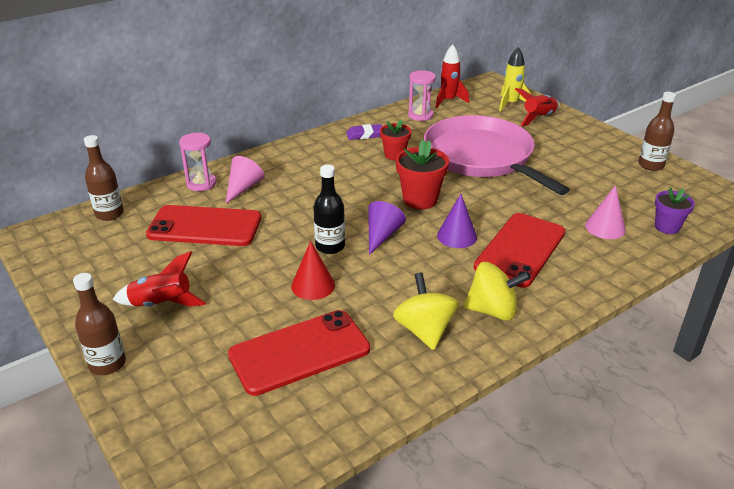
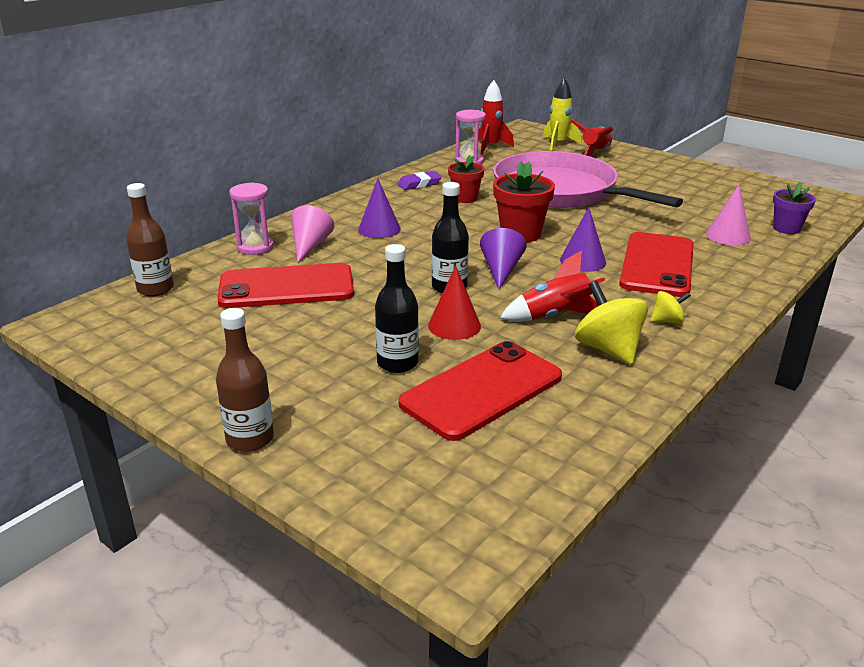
camera: 15 degrees left, 5 degrees down
red rocket [112,251,206,307] -> red rocket moved to [500,251,605,321]
yellow spinning top [463,262,531,321] -> yellow spinning top [650,291,691,324], size x0.54
brown bottle [638,92,676,171] -> none
none -> purple cone [358,178,401,238]
none -> black bottle [375,244,419,373]

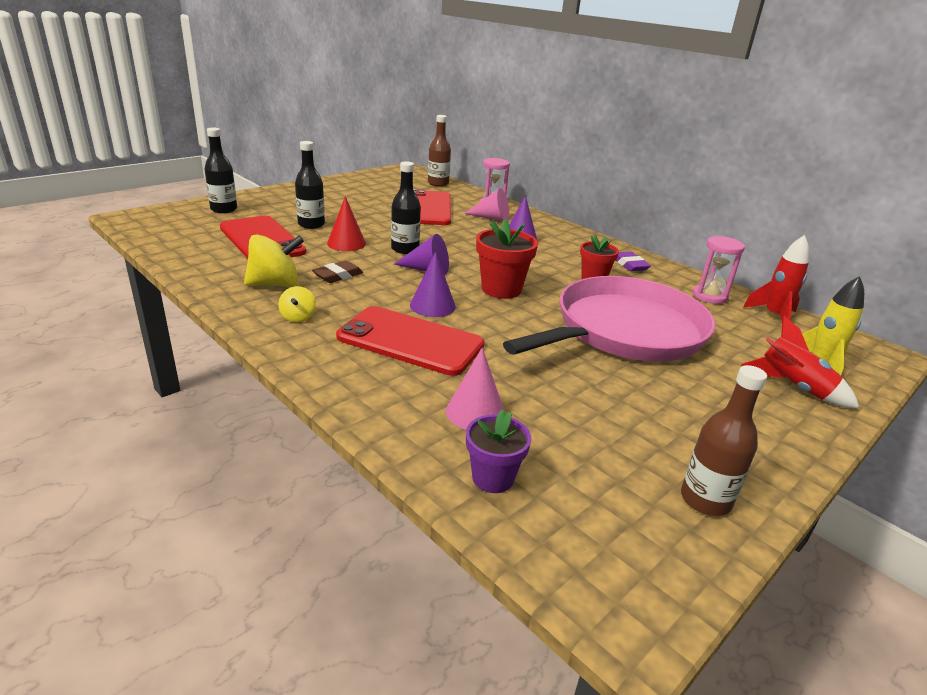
camera: 95 degrees right, 0 degrees up
brown bottle [216,308,274,452] -> brown bottle moved to [681,365,767,516]
red rocket [500,251,605,321] -> brown eraser [312,260,363,283]
none -> black bottle [205,127,237,213]

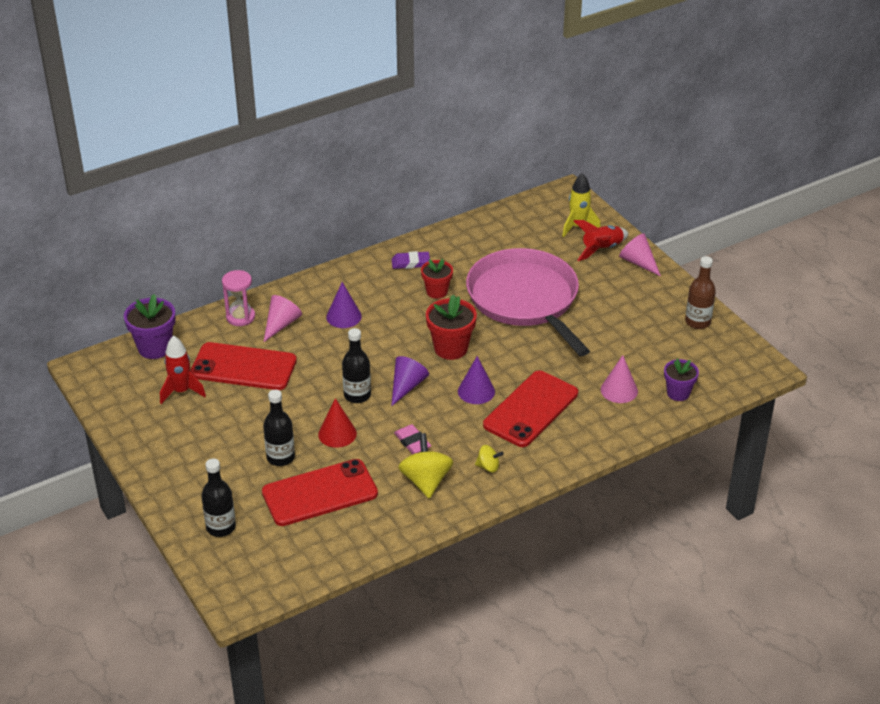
camera: 75 degrees left, 10 degrees up
brown eraser [312,260,363,283] -> pink eraser [394,424,431,454]
brown bottle [428,115,451,187] -> purple flower pot [124,294,176,359]
pink hourglass [693,236,745,304] -> none
red rocket [743,235,809,321] -> red rocket moved to [160,335,206,404]
none -> pink cone [619,233,661,276]

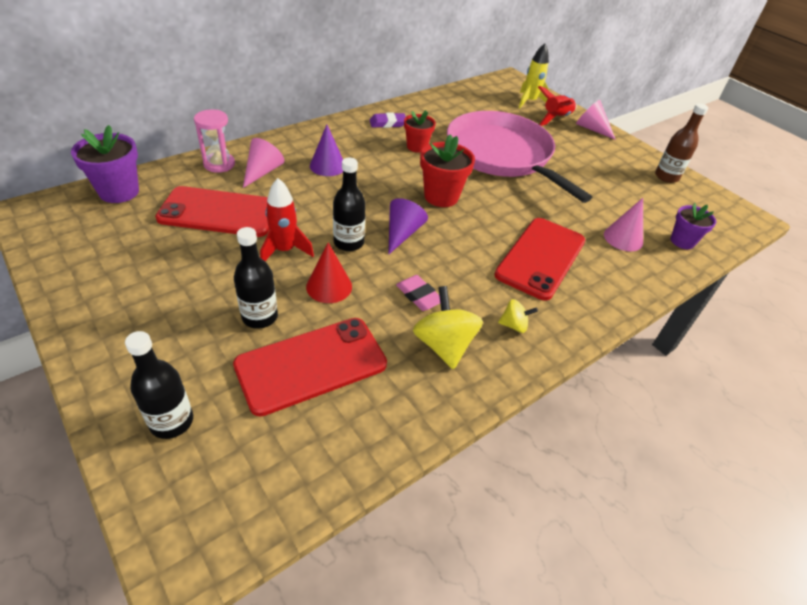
camera: 10 degrees left, 5 degrees up
red rocket [160,335,206,404] -> red rocket moved to [260,178,314,261]
purple cone [458,356,495,404] -> none

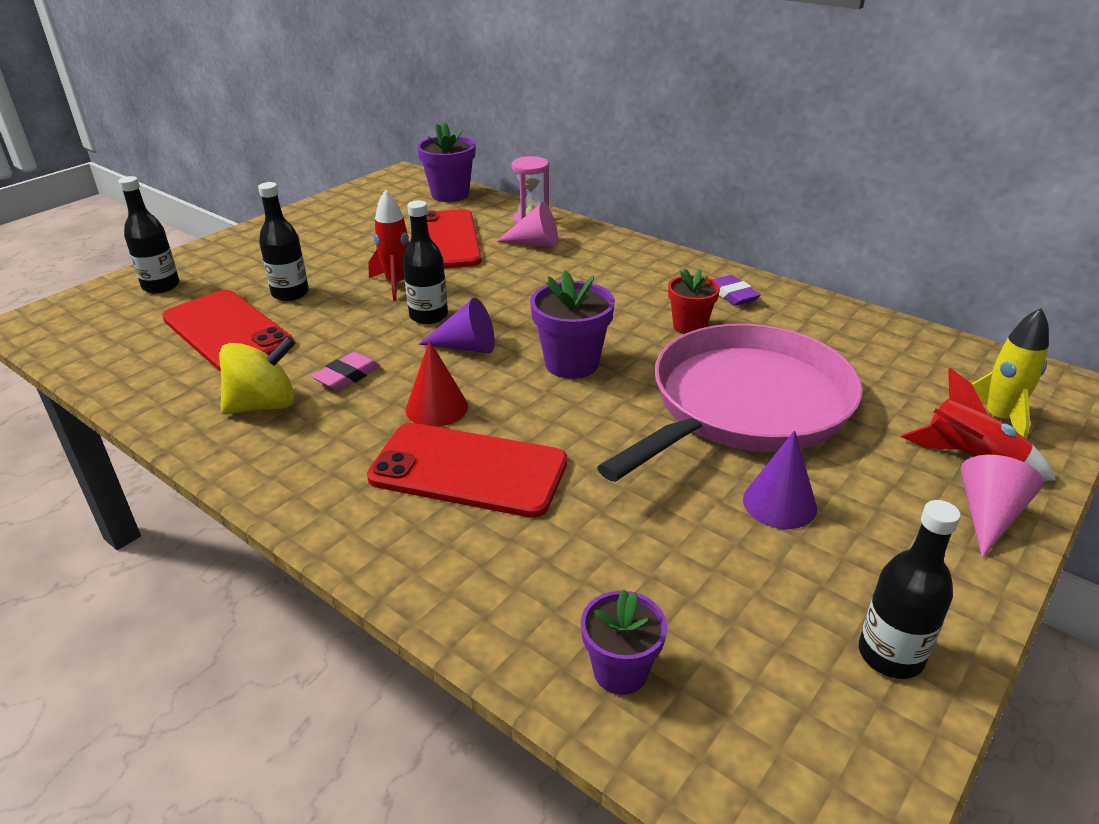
camera: 80 degrees right, 10 degrees down
red cone [306,242,352,303] -> red cone moved to [406,340,468,427]
purple cone [310,124,343,176] -> purple cone moved to [743,430,817,529]
red flower pot [420,134,475,207] -> purple flower pot [530,270,615,379]
yellow spinning top [498,299,538,333] -> none
pink cone [604,198,643,252] -> none
brown bottle [655,103,708,183] -> black bottle [859,500,961,679]

